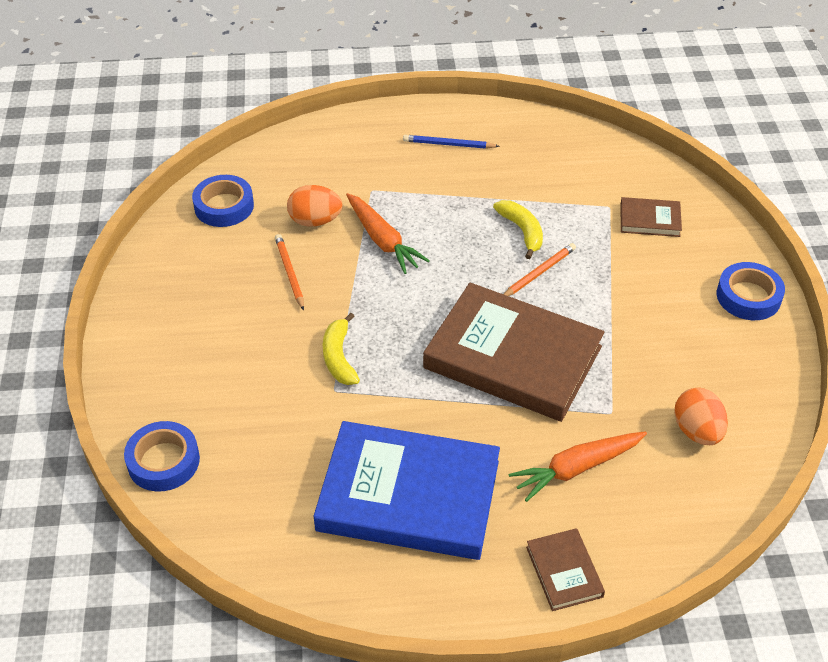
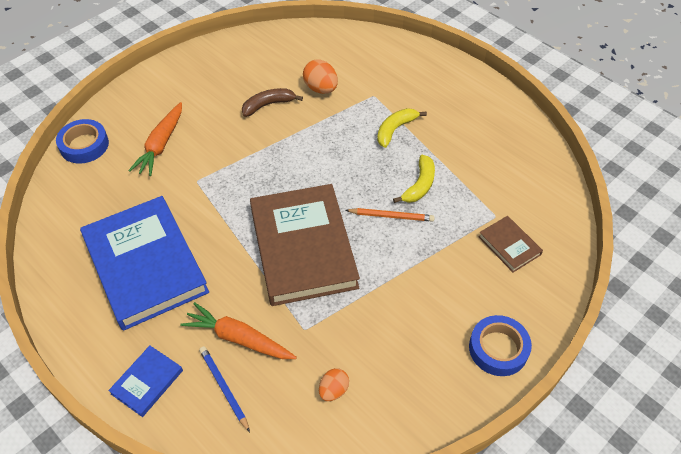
camera: 50 degrees right, 5 degrees up
blue tape [192,175,254,227] -> none
orange pencil [275,234,304,310] -> brown banana [242,88,303,117]
yellow banana [323,313,360,385] -> yellow banana moved to [377,108,427,148]
orange carrot [346,193,430,274] -> orange carrot moved to [128,102,182,176]
blue pencil [403,135,500,149] -> blue pencil moved to [199,346,250,432]
brown book [526,528,605,611] -> blue book [108,346,183,417]
orange egg [674,388,728,445] -> orange egg [319,368,349,401], size x0.64

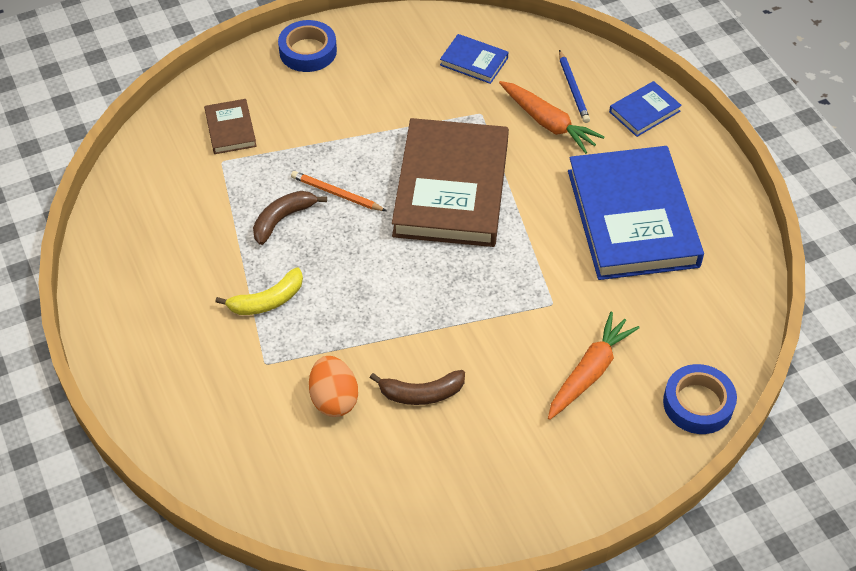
camera: 160 degrees left, 0 degrees up
orange egg [319,368,349,401] -> blue book [440,34,508,84]
yellow banana [393,155,435,203] -> brown banana [253,191,327,245]

